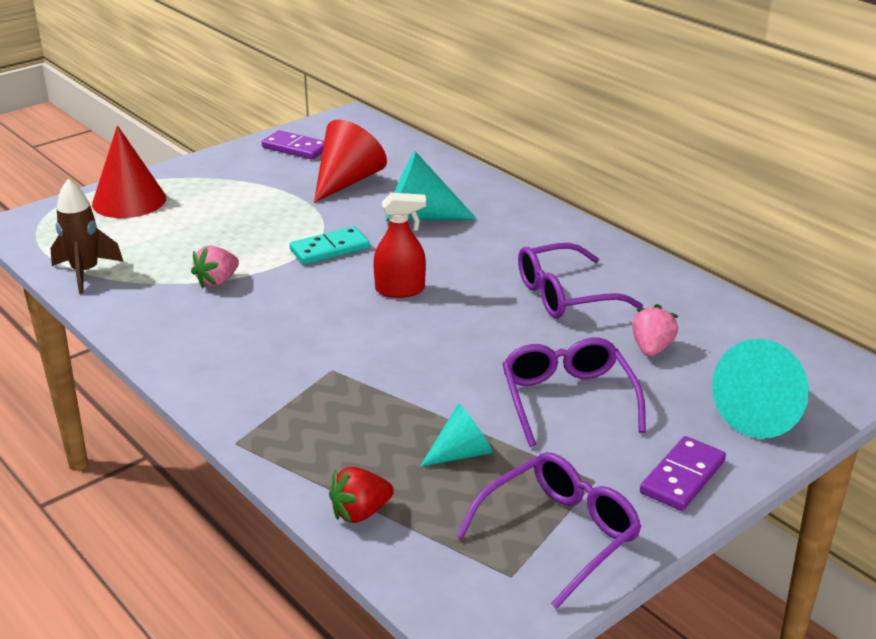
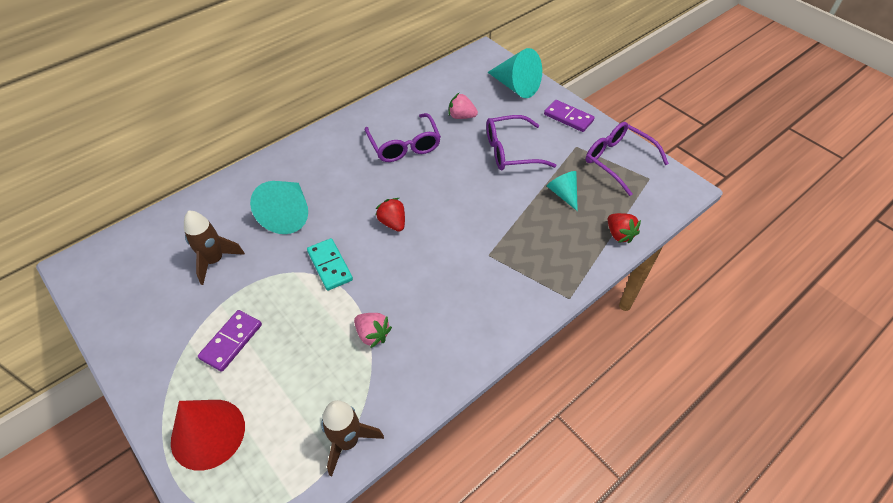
camera: 90 degrees left, 20 degrees up
purple domino [262,130,324,160] -> purple domino moved to [198,310,262,372]
red cone [314,119,387,203] -> brown rocket [184,211,245,285]
red spray bottle [373,193,426,298] -> red strawberry [375,198,405,232]

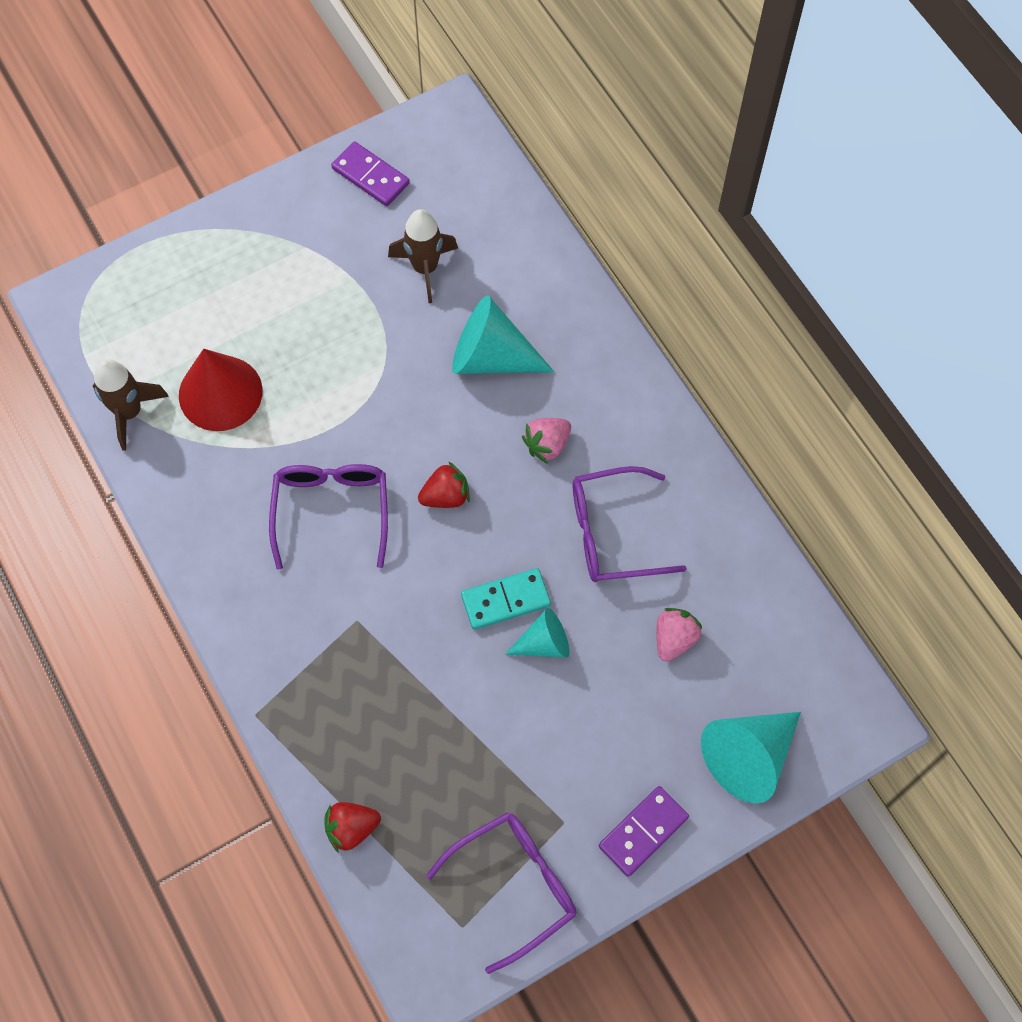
camera: 100 degrees right, 15 degrees up
red cone [171,400,245,471] -> red cone moved to [179,349,263,431]
purple domino [198,310,262,372] -> purple domino moved to [331,141,410,206]
turquoise domino [307,238,353,291] -> turquoise domino moved to [461,568,551,630]
pink strawberry [354,313,392,348] -> pink strawberry moved to [522,418,571,464]
purple glasses [486,115,557,170] -> purple glasses moved to [269,464,388,569]
turquoise cone [547,171,578,211] -> turquoise cone moved to [505,608,569,658]

